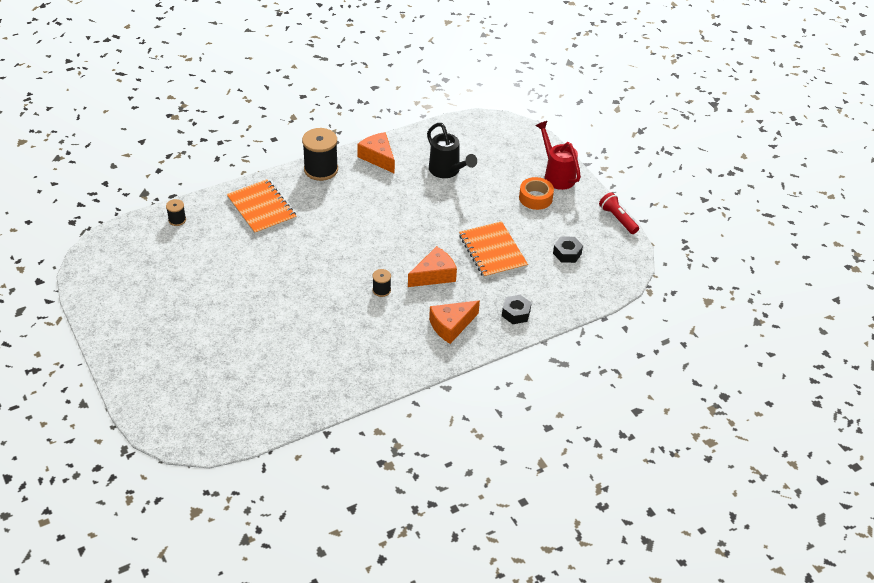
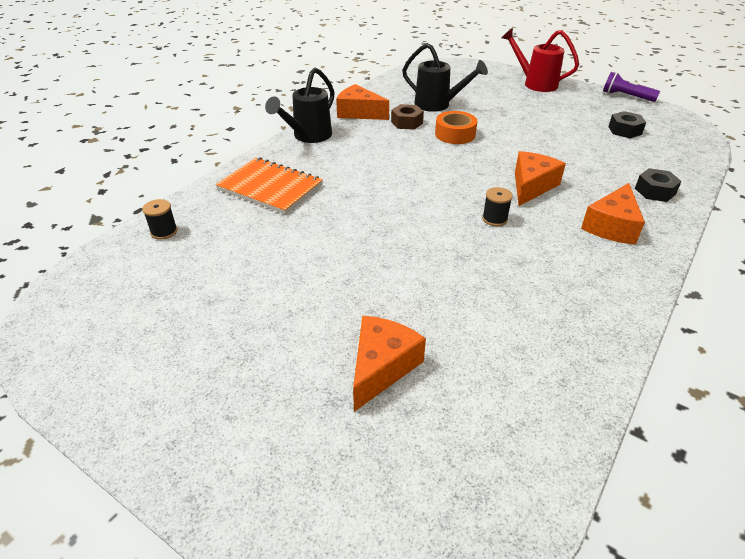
camera: 25 degrees left, 5 degrees down
black spool [302,128,338,181] -> black watering can [265,67,335,143]
orange notebook [459,221,528,278] -> none
orange tape [519,177,554,210] -> orange tape moved to [435,111,477,144]
red flashlight [599,192,639,234] -> purple flashlight [603,72,660,102]
none -> orange cheese [353,315,426,412]
none -> brown nut [391,104,424,130]

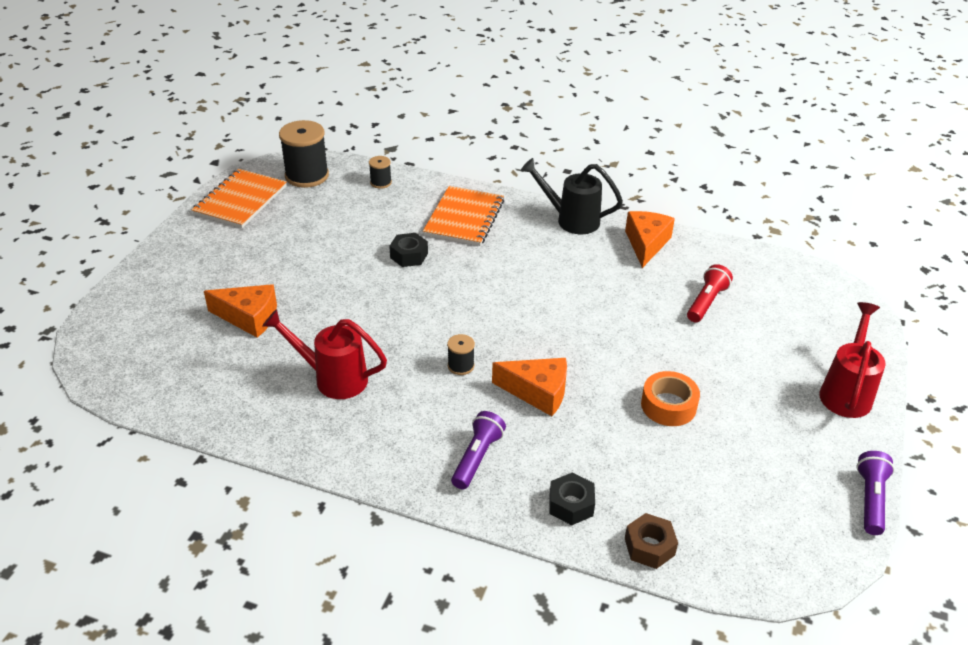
camera: 75 degrees right, 0 degrees up
brown nut [391,104,424,130] -> brown nut moved to [625,513,678,569]
black watering can [402,43,488,112] -> red flashlight [687,264,733,323]
orange tape [435,111,477,144] -> orange tape moved to [641,371,700,426]
orange cheese [581,183,645,245] -> purple flashlight [451,411,506,489]
black nut [608,111,646,138] -> black nut moved to [389,233,428,267]
none -> orange notebook [191,169,287,228]
none -> red watering can [263,309,387,399]
none -> black spool [279,120,329,188]

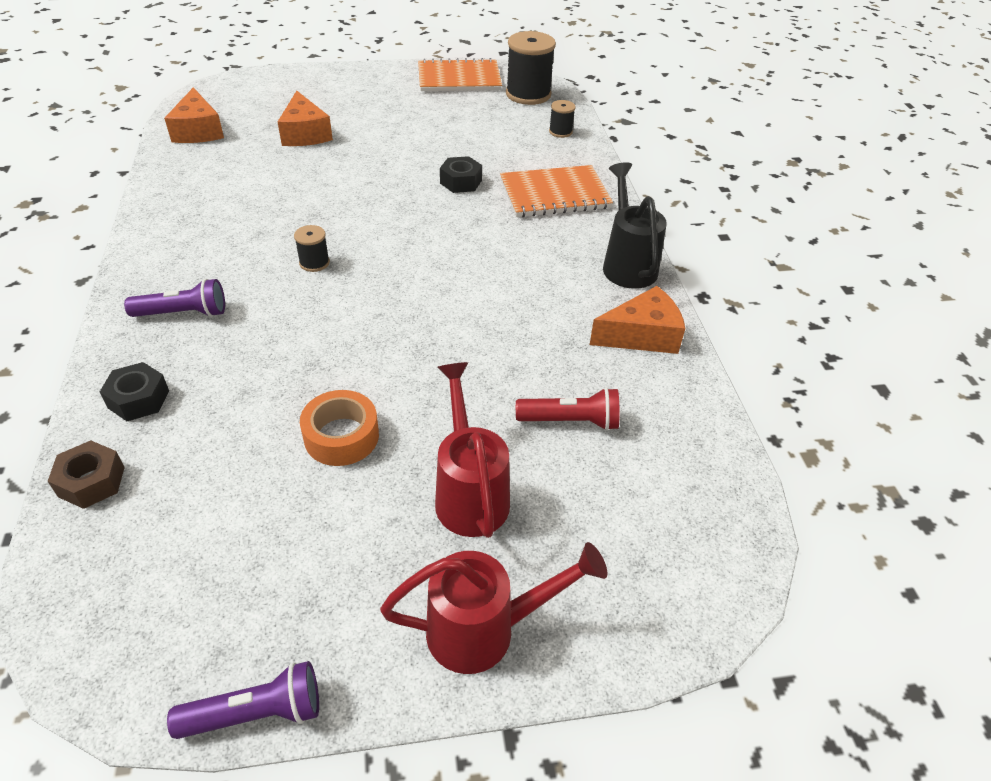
camera: 60 degrees right, 5 degrees up
red watering can [263,309,387,399] -> red watering can moved to [435,362,510,538]
orange cheese [492,358,567,416] -> orange cheese moved to [164,87,224,143]

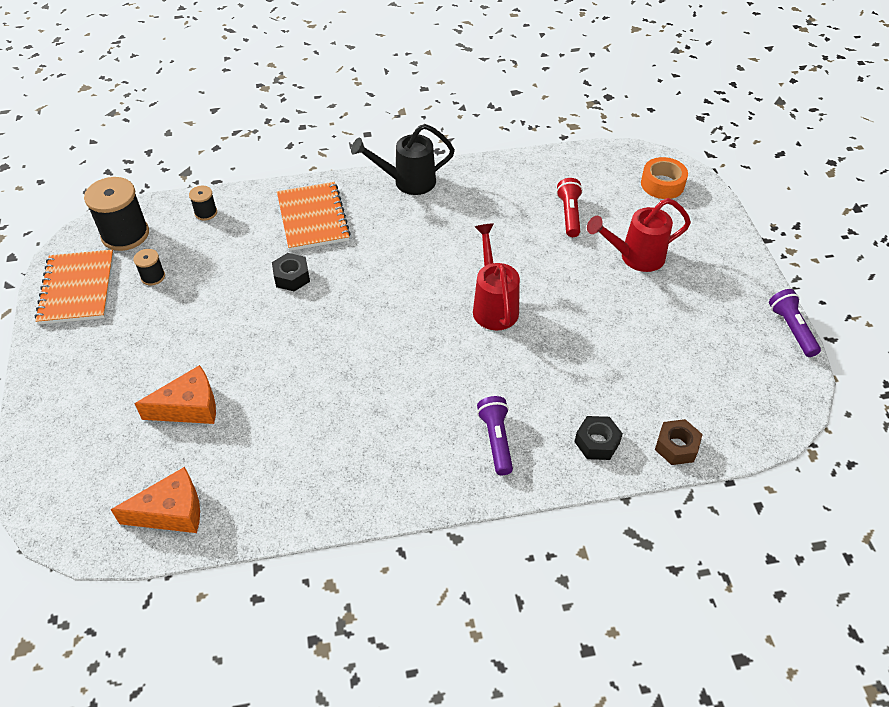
camera: 90 degrees left, 5 degrees up
black spool [294,225,330,272] -> black spool moved to [133,249,165,285]
orange tape [300,390,379,466] -> orange tape moved to [641,157,688,199]
red watering can [380,542,607,674] -> red watering can moved to [473,224,520,330]
orange cheese [590,286,685,354] -> none

